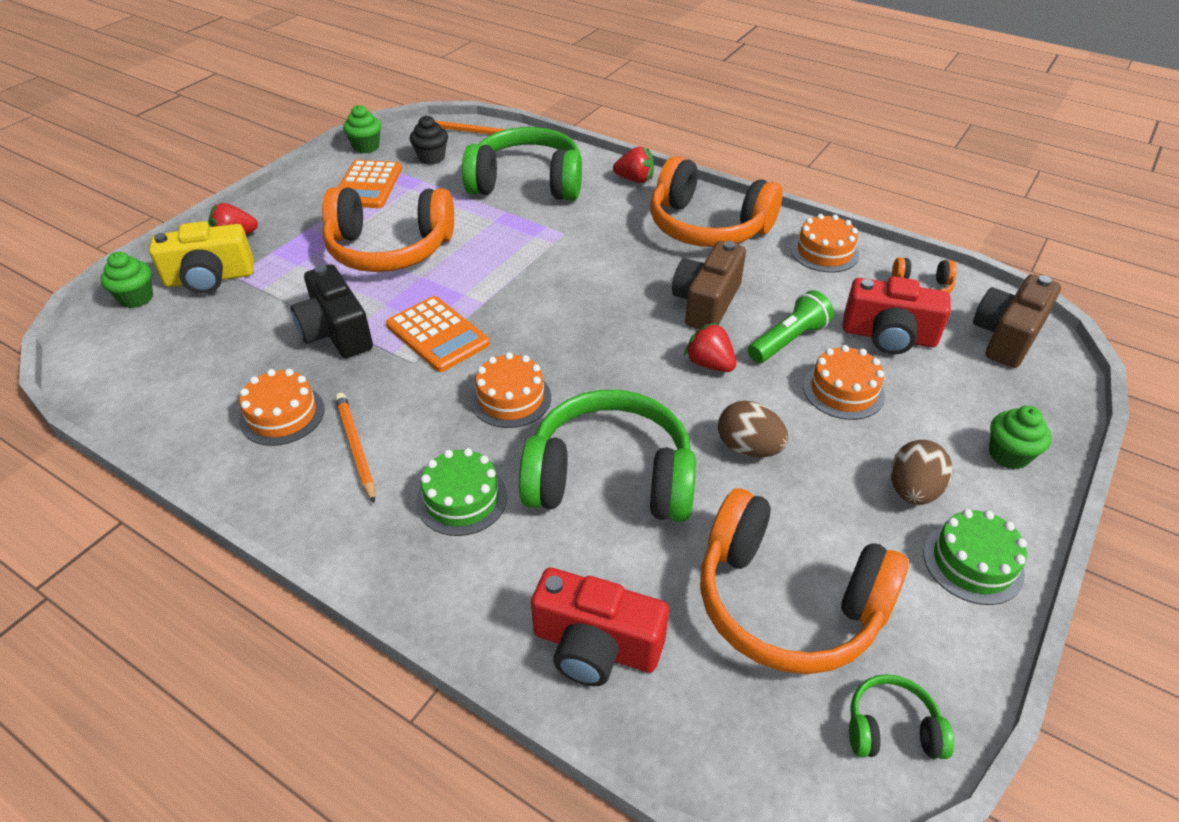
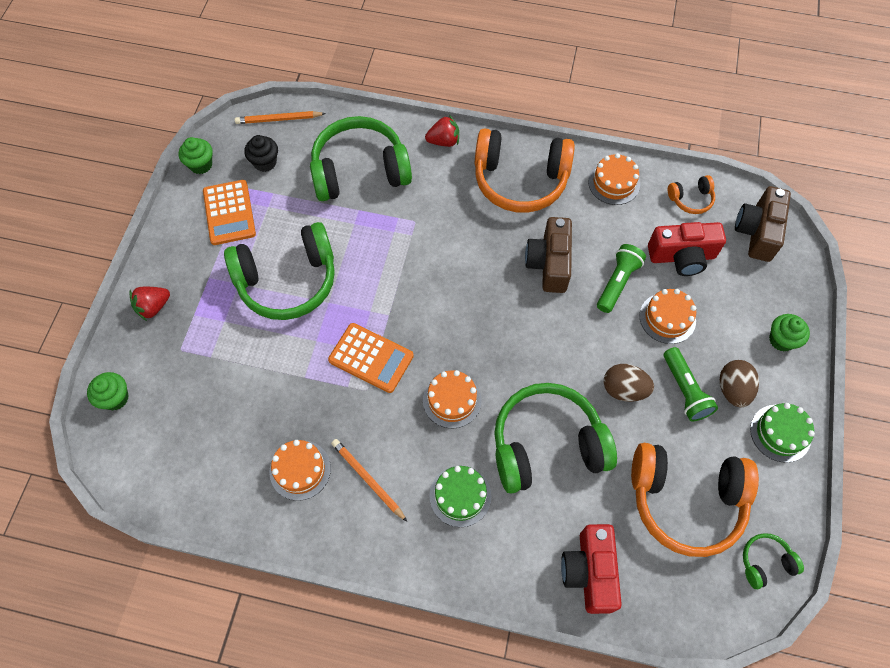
camera: 20 degrees left, 20 degrees up
yellow camera [149,221,254,294] -> none
black camera [291,264,373,358] -> none
orange headphones [322,187,454,272] -> green headphones [224,222,335,320]
red camera [531,568,669,686] -> red camera turned 90 degrees clockwise [561,524,622,614]
red strawberry [684,322,736,372] -> none
none -> green flashlight [664,347,718,421]

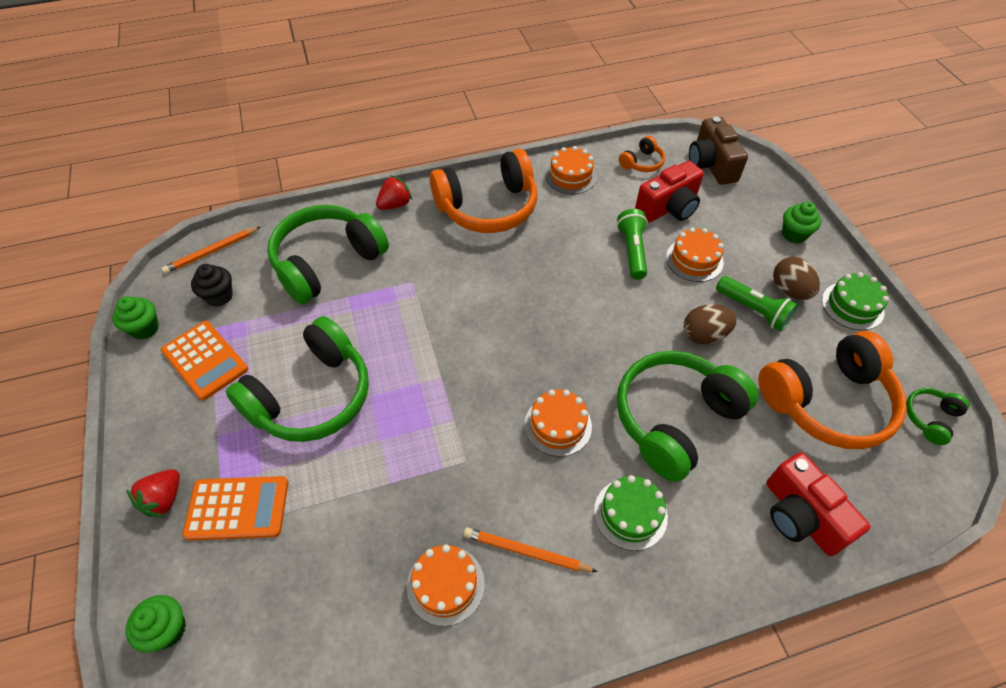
camera: 30 degrees left, 10 degrees down
orange calculator [328,323,414,393] -> orange calculator moved to [182,476,288,541]
brown camera [525,217,572,293] -> none

